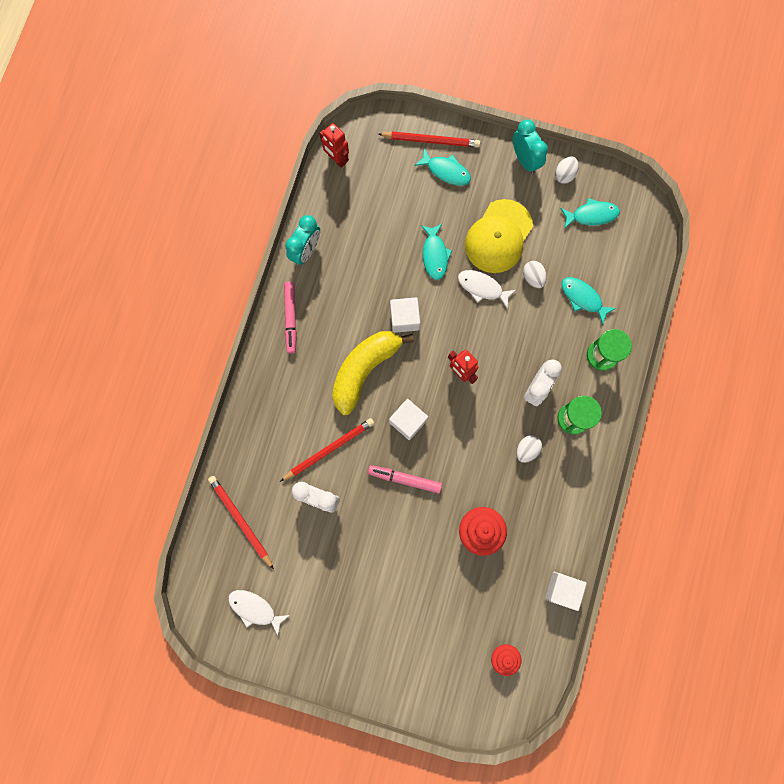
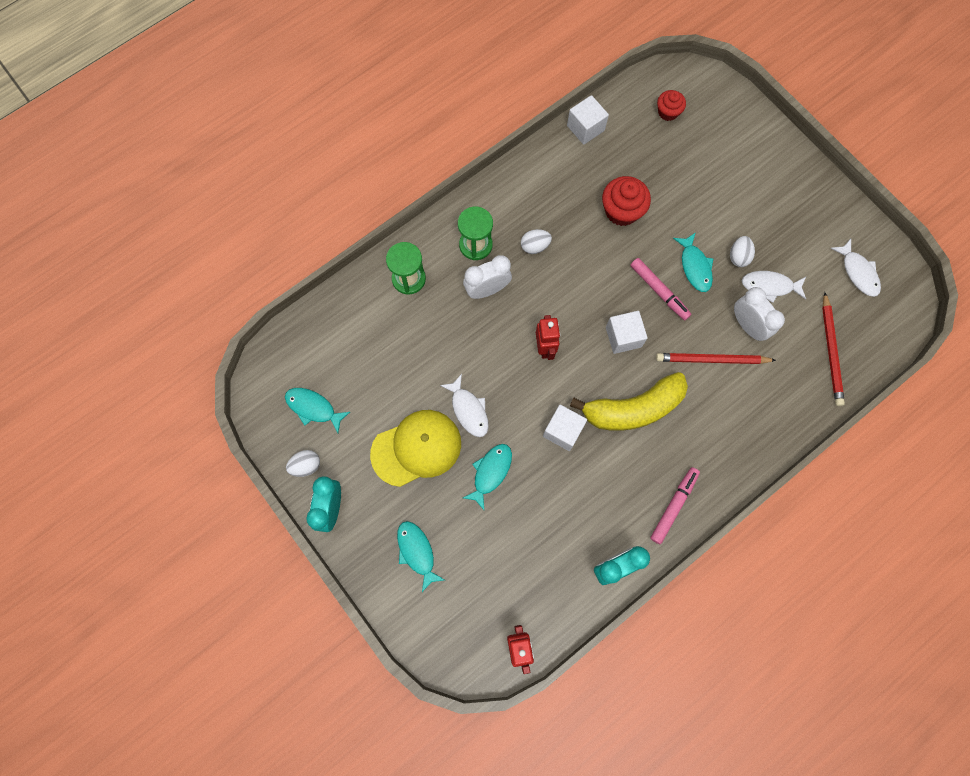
camera: 145 degrees left, 5 degrees down
red pencil [378,131,480,148] -> none
white egg [523,261,547,288] -> white egg moved to [730,236,755,267]
turquoise fish [561,277,616,325] -> turquoise fish moved to [673,232,713,292]
none -> white fish [742,271,806,303]

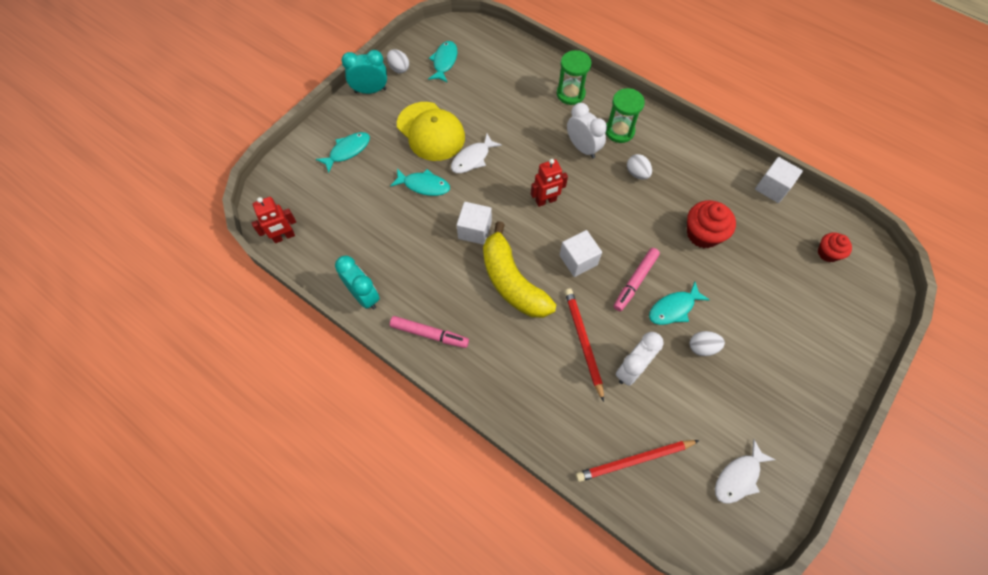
camera: 75 degrees right, 10 degrees down
white fish [742,271,806,303] -> none

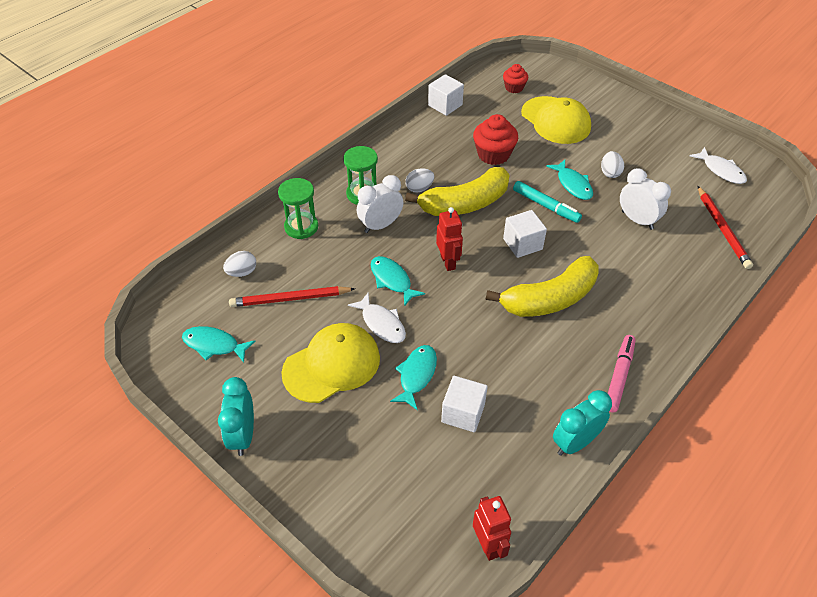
camera: 85 degrees left, 15 degrees down
turquoise fish [316,132,370,173] -> turquoise fish moved to [371,256,425,306]
white egg [387,49,409,73] -> white egg moved to [223,251,256,277]
white cube [457,202,492,245] -> white cube moved to [441,376,488,432]
red pencil [565,288,604,402] -> red pencil moved to [229,286,355,307]
pink marker [614,248,660,311] -> turquoise marker [513,181,582,223]
none -> yellow banana [405,167,510,216]
none -> yellow cap [521,96,591,144]

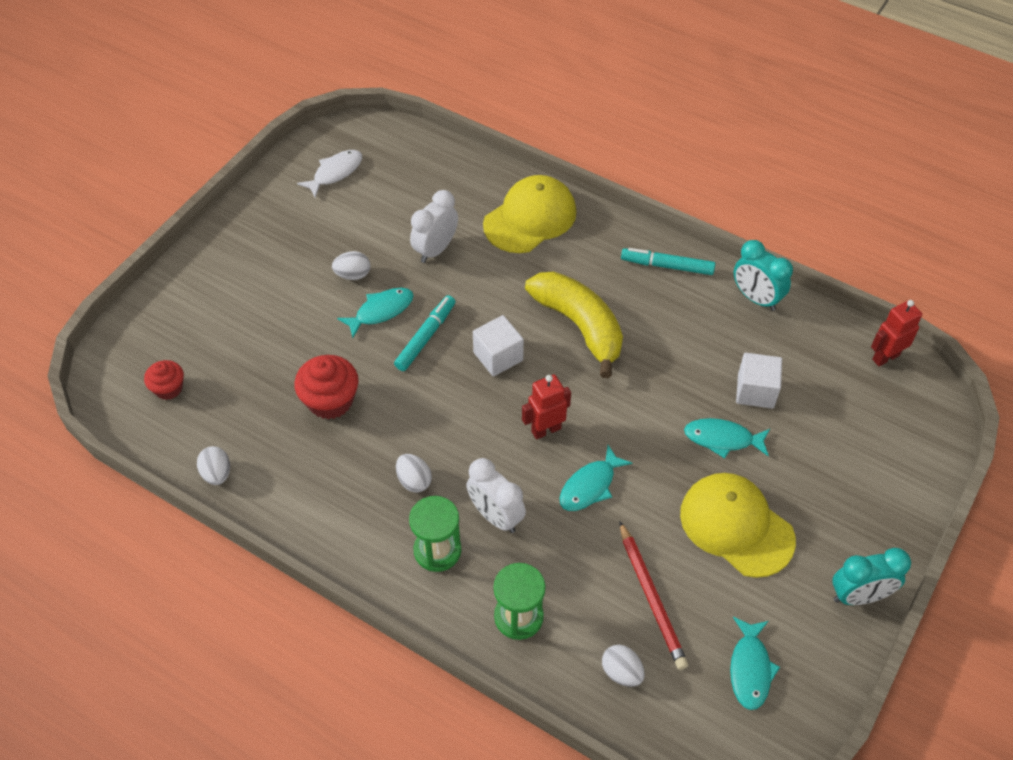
camera: 100 degrees left, 5 degrees up
white fish [348,293,406,343] -> none
yellow banana [405,167,510,216] -> none
white cube [428,74,464,116] -> white egg [197,446,230,485]
yellow cap [521,96,591,144] -> yellow cap moved to [483,175,576,253]
pink marker [608,335,636,413] -> turquoise marker [621,248,715,275]
red pencil [698,186,753,269] -> none

